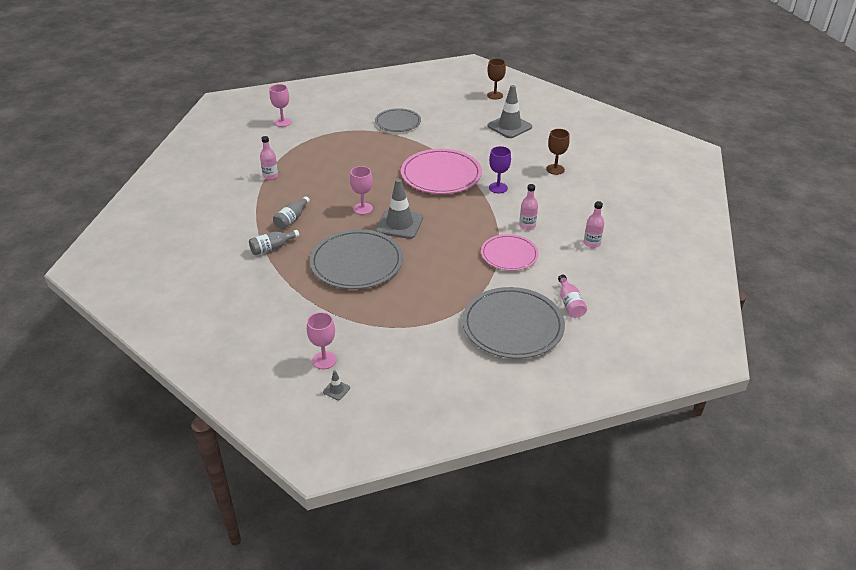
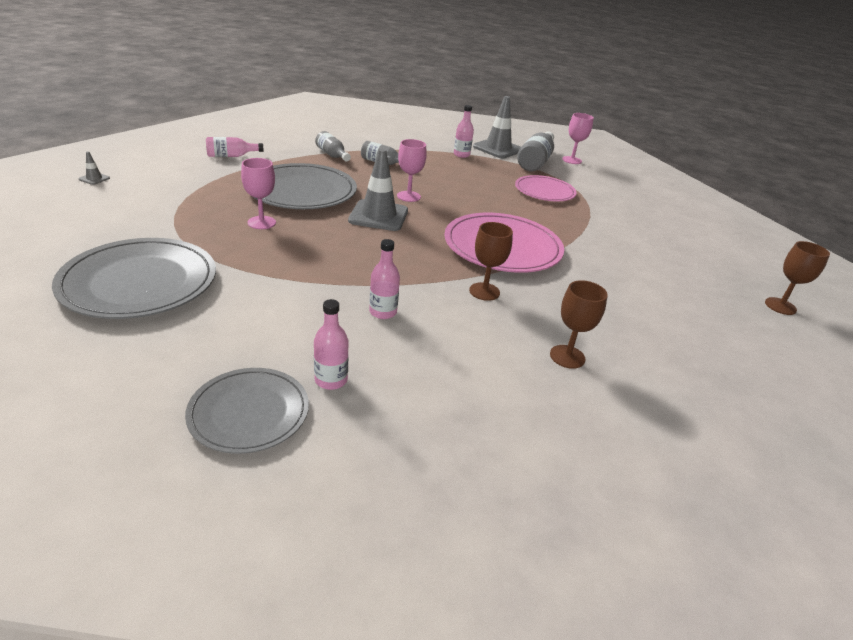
camera: 80 degrees right, 5 degrees down
pink goblet [307,312,337,369] -> pink goblet moved to [241,158,276,229]
grey plate [375,108,421,132] -> grey plate moved to [185,368,309,454]
pink plate [481,234,539,271] -> pink plate moved to [515,175,577,201]
grey traffic cone [488,85,532,138] -> grey traffic cone moved to [473,96,521,158]
purple goblet [489,146,511,193] -> brown goblet [469,222,513,301]
pink bottle [558,274,587,318] -> pink bottle moved to [206,137,264,157]
none -> grey bottle [517,131,554,171]

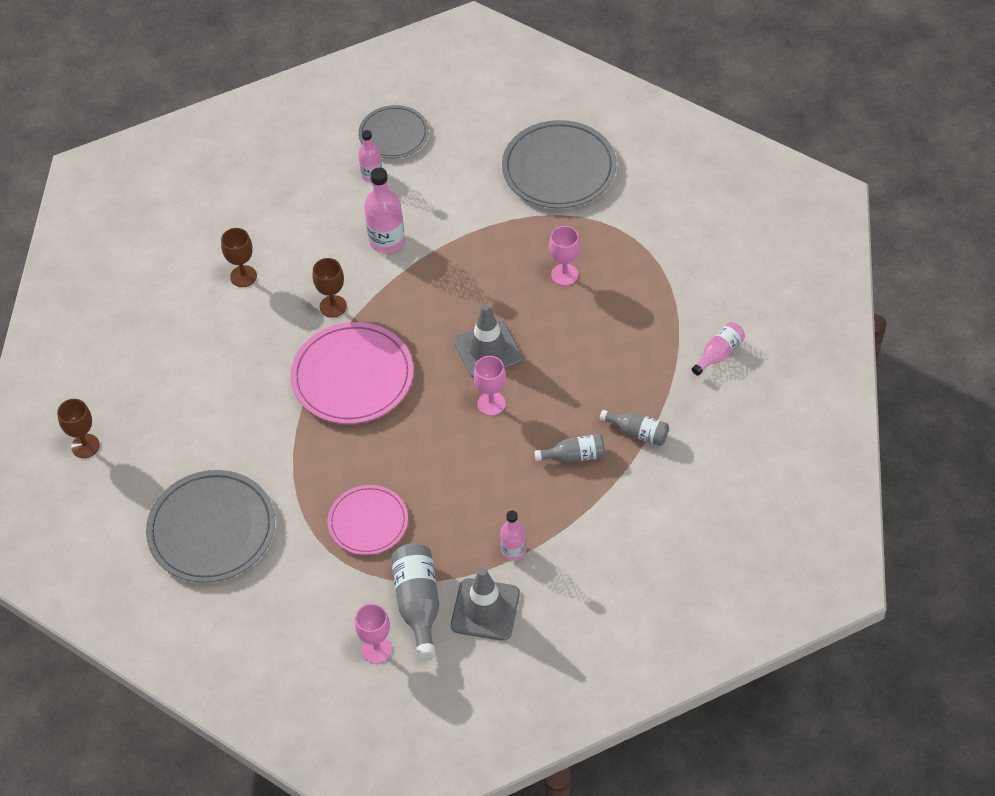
camera: 155 degrees right, 20 degrees up
grey traffic cone [78,151,110,185] -> none
grey plate [252,163,357,209] -> grey plate moved to [146,470,275,583]
pink bottle [369,239,400,319] -> pink bottle [364,168,405,253], size x1.63

